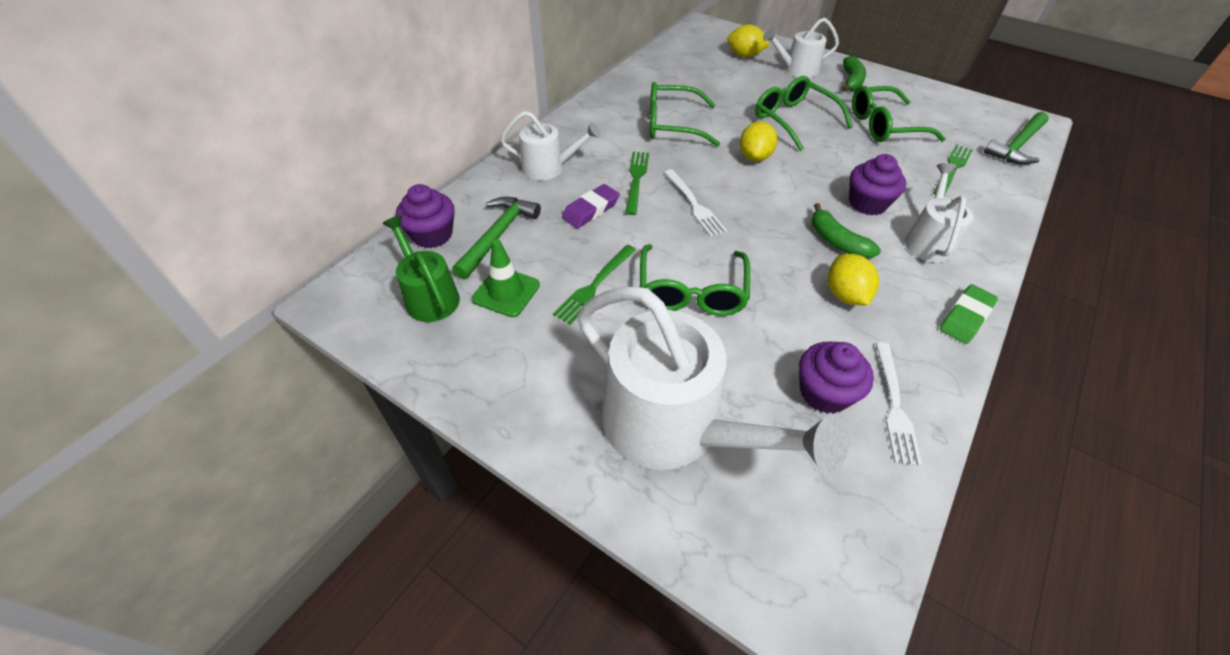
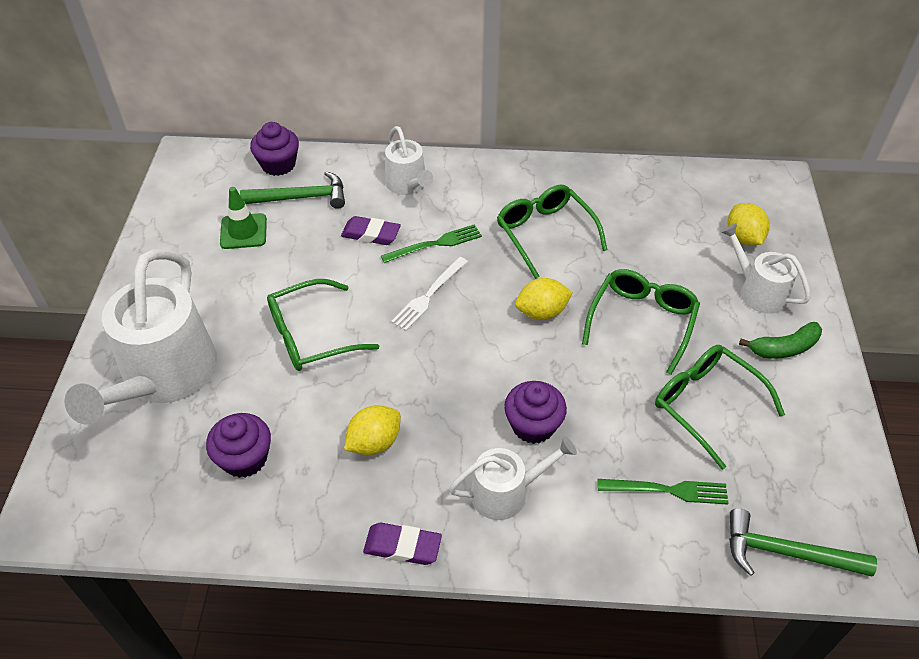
camera: 60 degrees right, 0 degrees up
green watering can [382,216,460,322] -> none
green fork [553,245,636,324] -> none
green banana [812,203,881,259] -> none
white fork [876,342,922,466] -> none
green eraser [940,284,998,344] -> purple eraser [363,523,442,565]

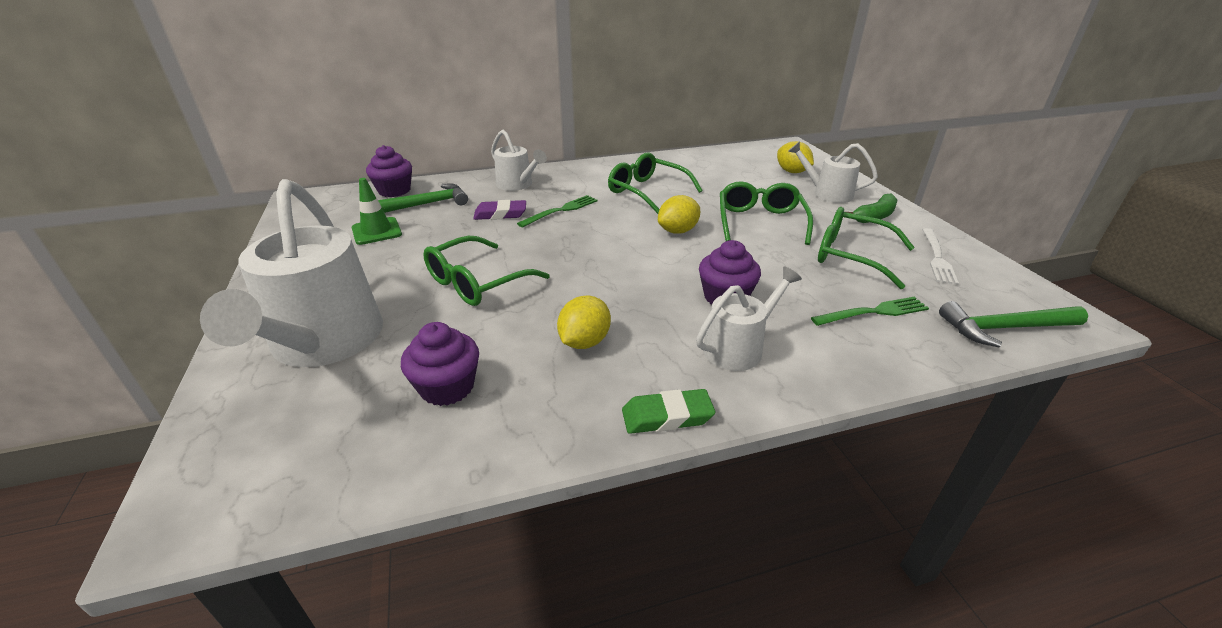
camera: 20 degrees left, 15 degrees down
purple eraser [363,523,442,565] -> green eraser [622,389,715,434]
white fork [391,257,468,331] -> white fork moved to [922,228,959,285]

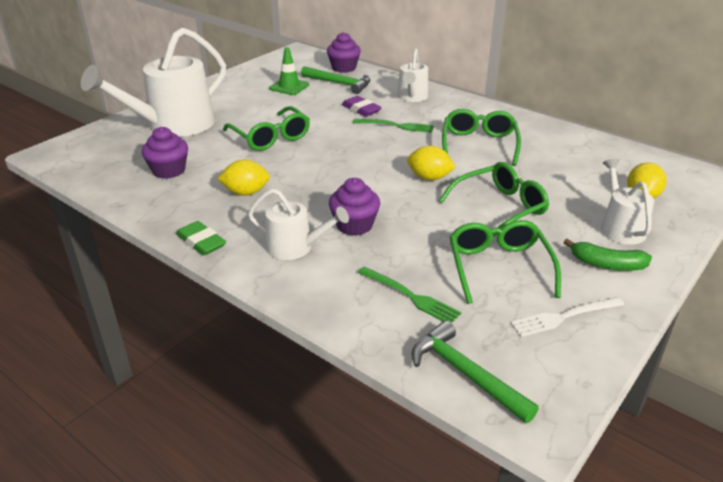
camera: 55 degrees right, 0 degrees up
green glasses [423,236,550,306] -> green glasses turned 135 degrees counterclockwise [223,106,310,151]

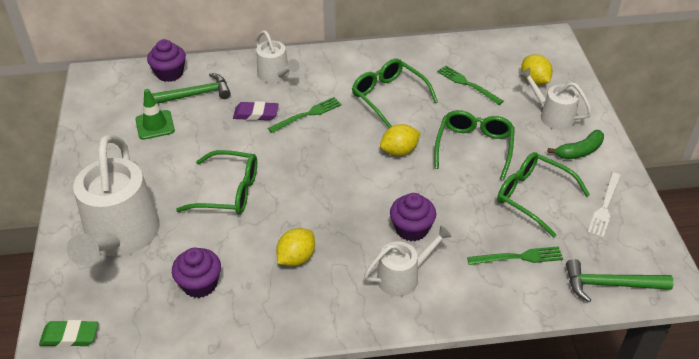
camera: 45 degrees left, 10 degrees up
green eraser [176,221,226,256] -> green eraser moved to [39,320,98,347]
none -> green fork [437,66,504,105]

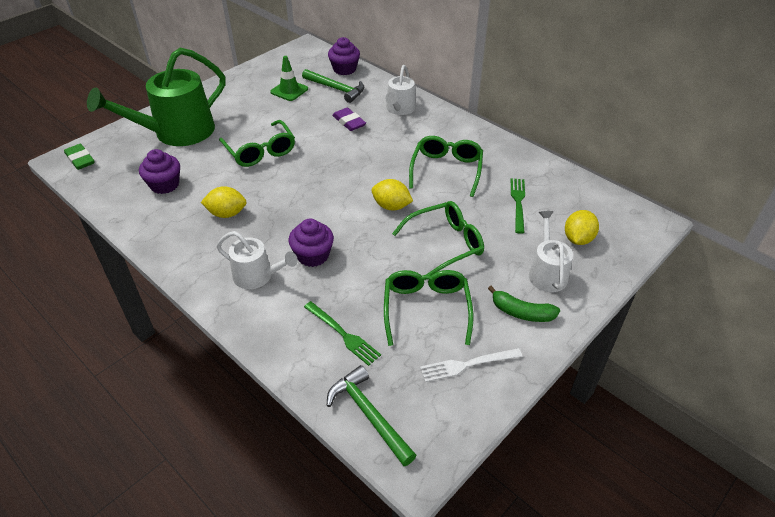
camera: 50 degrees right, 0 degrees up
white watering can [66,135,160,266] -> green watering can [87,48,225,146]
green fork [268,97,342,133] -> none

